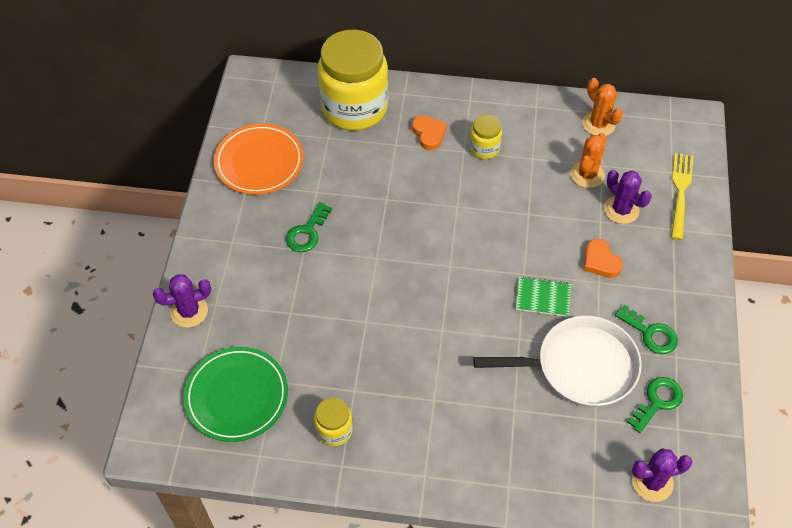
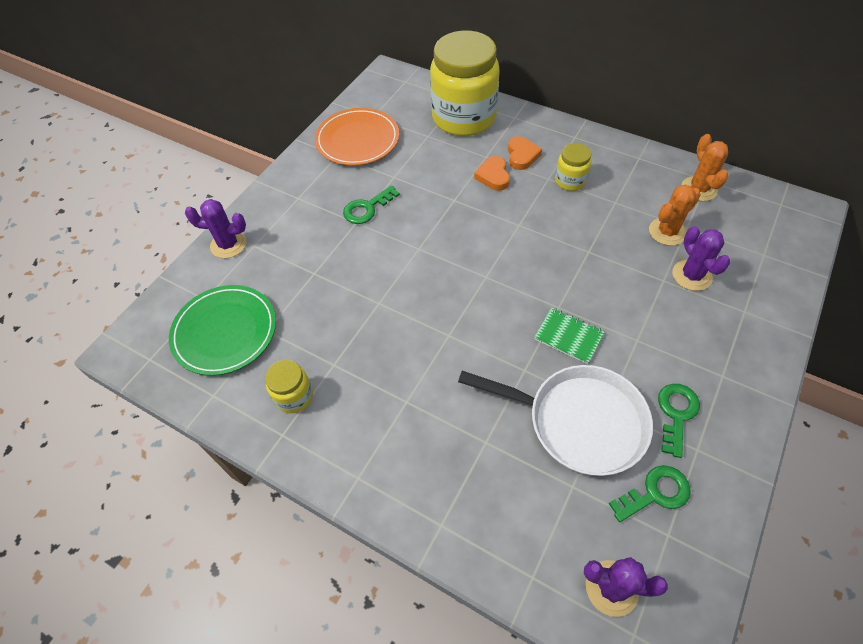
camera: 25 degrees right, 0 degrees up
orange heart [584,239,623,278] -> orange heart moved to [474,156,510,191]
green key [615,304,678,354] -> green key turned 135 degrees counterclockwise [658,384,700,458]
yellow fork [671,153,693,240] -> none

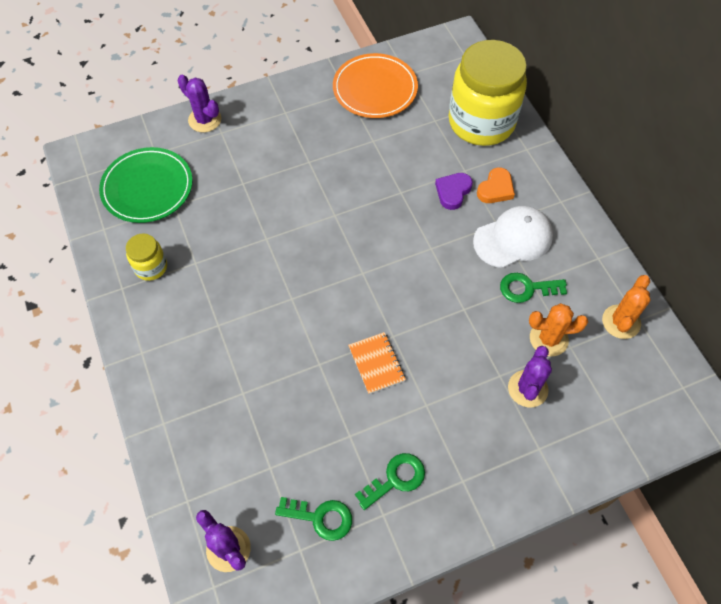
camera: 35 degrees right, 5 degrees up
green key [343,185,400,224] -> green key moved to [500,273,567,303]
white pan [458,365,653,476] -> none
orange heart [474,156,510,191] -> purple heart [435,173,473,210]
green notebook [534,308,605,364] -> orange notebook [348,332,406,394]
yellow jar [555,143,591,191] -> white cap [473,206,553,268]

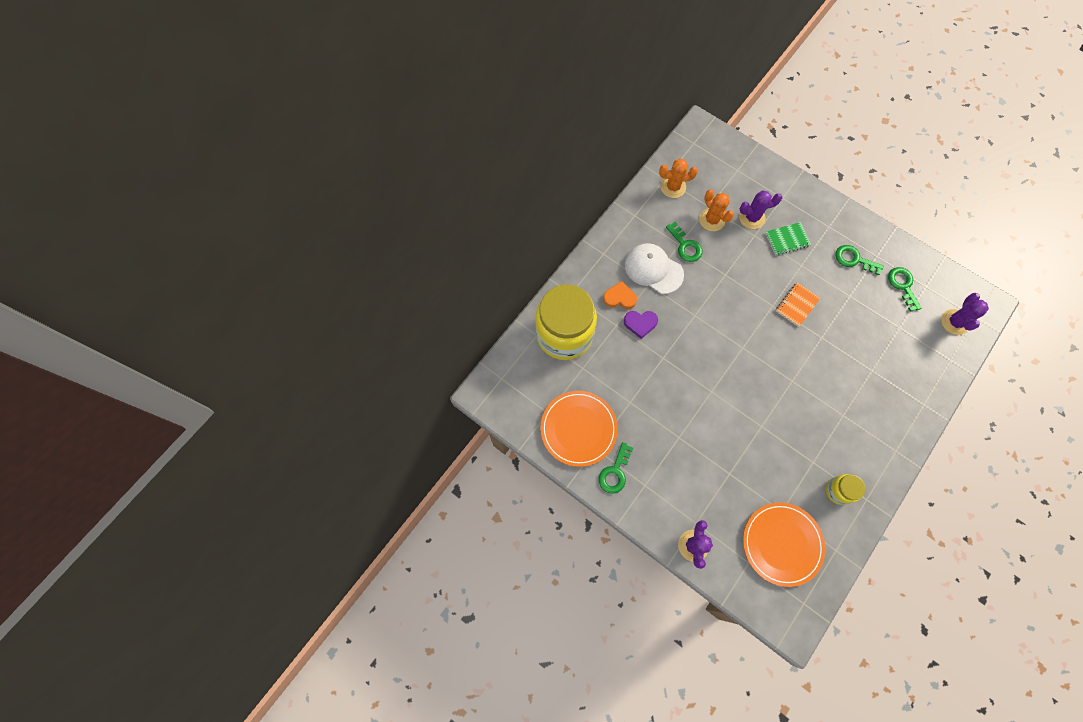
camera: 120 degrees left, 10 degrees up
green plate [99,147,193,223] -> orange plate [743,503,825,587]
none -> green key [599,442,633,494]
none -> green notebook [766,222,811,255]

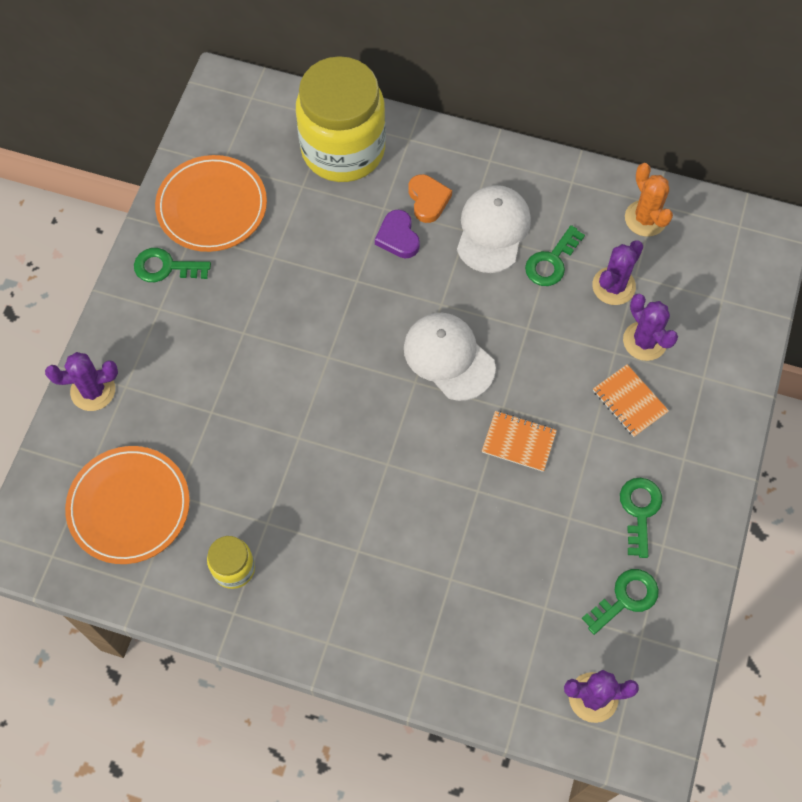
camera: 70 degrees right, 5 degrees down
orange cactus [699,189,734,231] -> purple cactus [592,240,643,305]
green notebook [766,222,811,255] -> orange notebook [593,364,669,437]
none -> white cap [404,313,496,401]

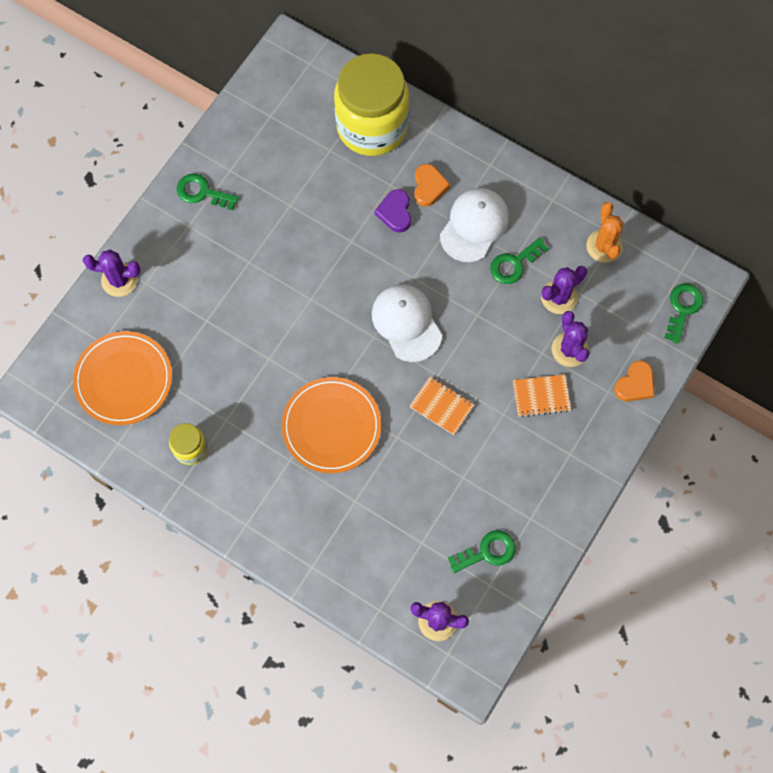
camera: 15 degrees right, 5 degrees up
orange plate [155,155,267,252] -> orange plate moved to [282,377,381,473]
orange notebook [593,364,669,437] -> orange notebook turned 75 degrees counterclockwise [513,374,571,417]
green key [620,478,662,558] -> green key moved to [664,283,704,344]
none -> orange heart [614,360,655,402]

